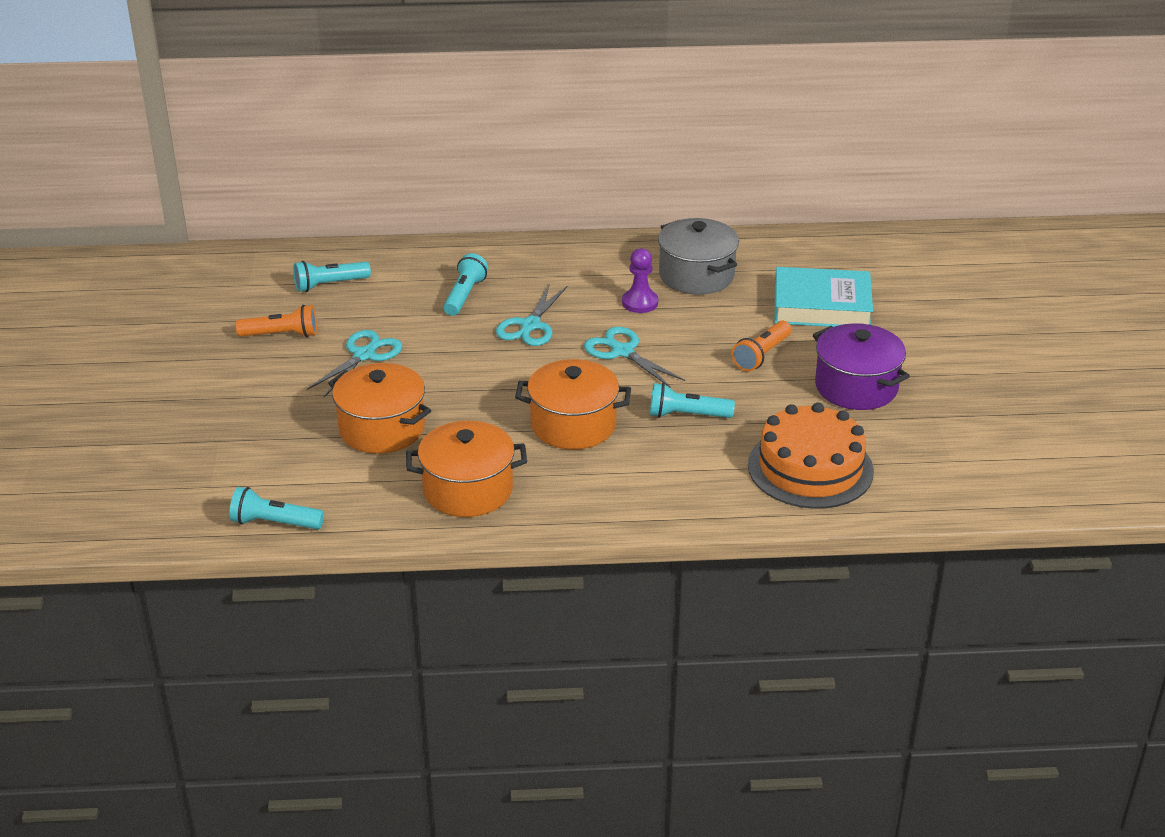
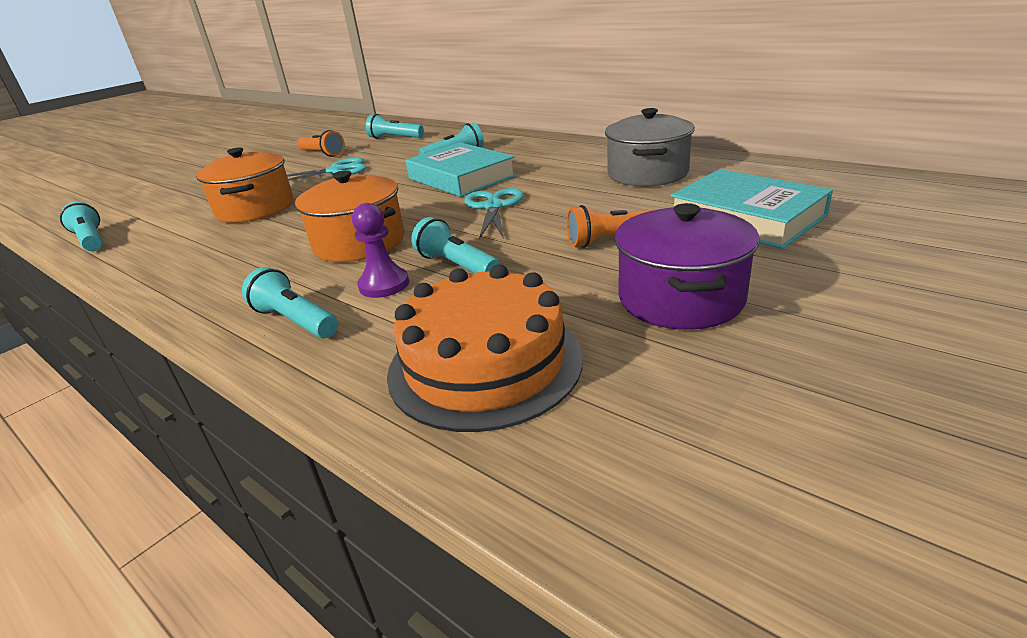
camera: 45 degrees right, 5 degrees down
orange pot [406,421,527,517] -> none
turquoise scissors [496,283,567,346] -> turquoise book [406,142,516,197]
purple pawn [622,248,658,313] -> purple pawn moved to [352,203,409,298]
none -> turquoise flashlight [242,267,338,338]

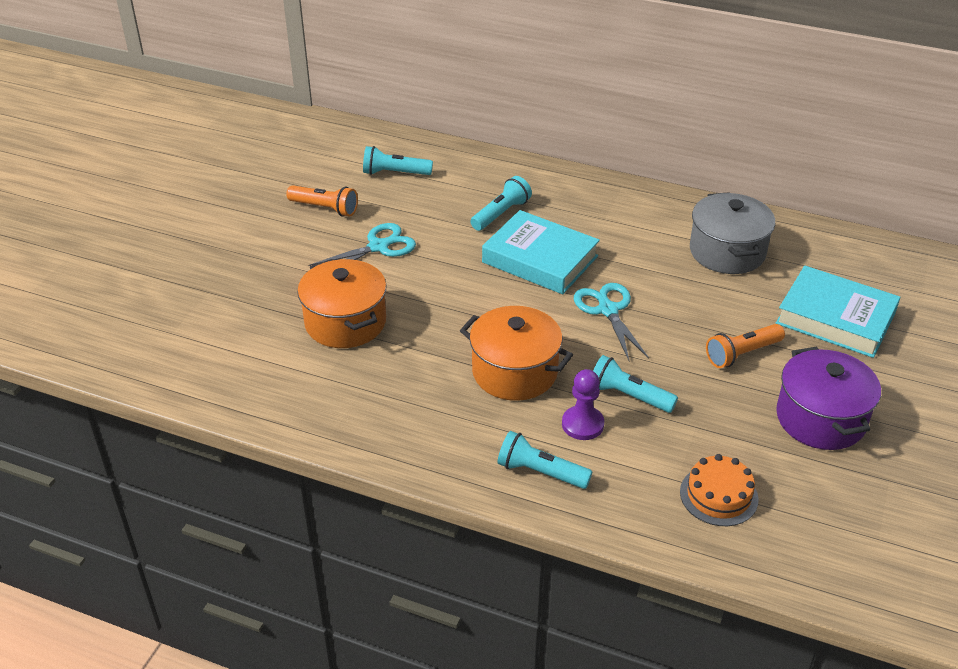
camera: 20 degrees left, 10 degrees up
turquoise flashlight [60,202,103,251] -> none
orange cake [387,264,583,432] -> orange cake [680,454,759,526], size x0.57

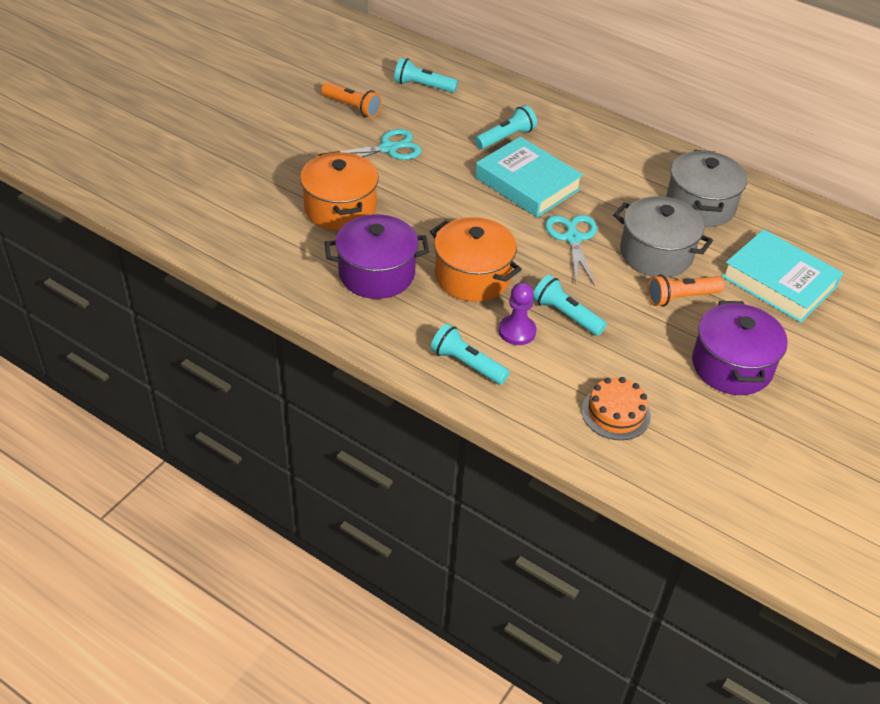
camera: 10 degrees right, 5 degrees up
none -> purple pot [325,214,429,299]
none -> grey pot [613,196,713,277]

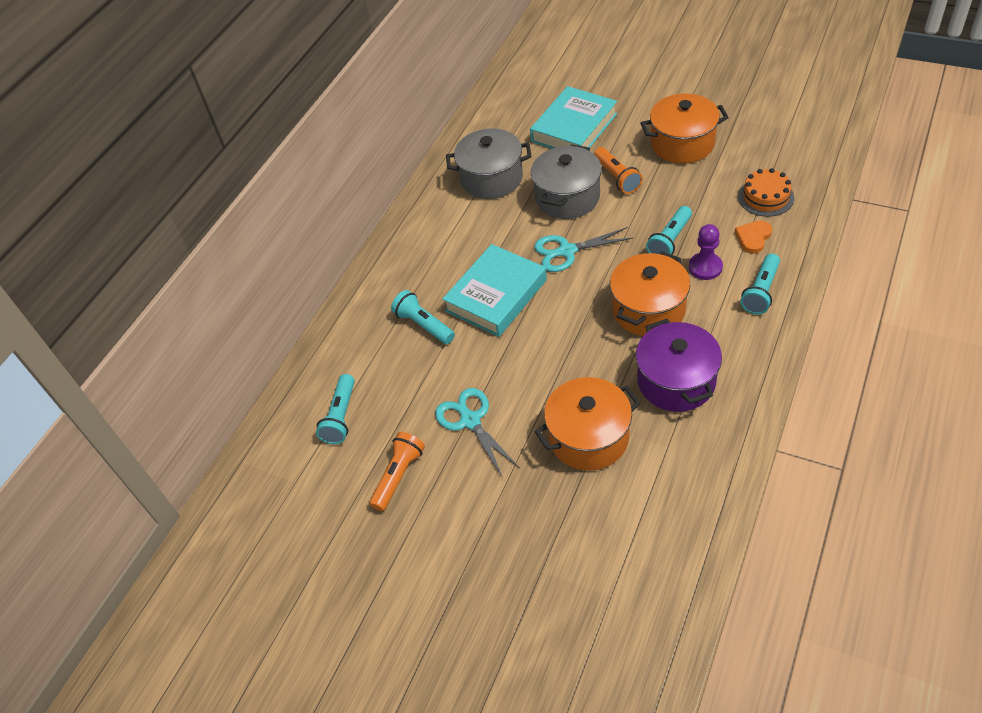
camera: 90 degrees left, 5 degrees up
purple pot [692,301,788,395] -> orange pot [640,93,729,164]
none -> orange heart [735,221,772,253]

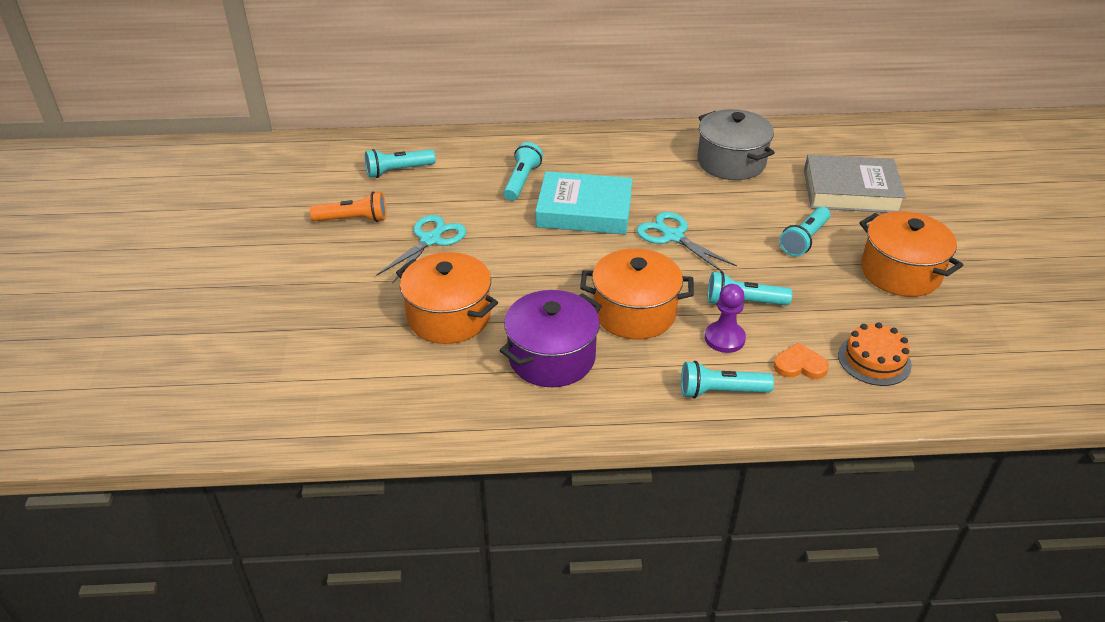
camera: 55 degrees right, 10 degrees down
turquoise book [530,86,617,149] -> grey book [804,155,906,213]
grey pot [531,144,602,219] -> none
orange flashlight [594,147,643,194] -> turquoise flashlight [779,207,830,257]

